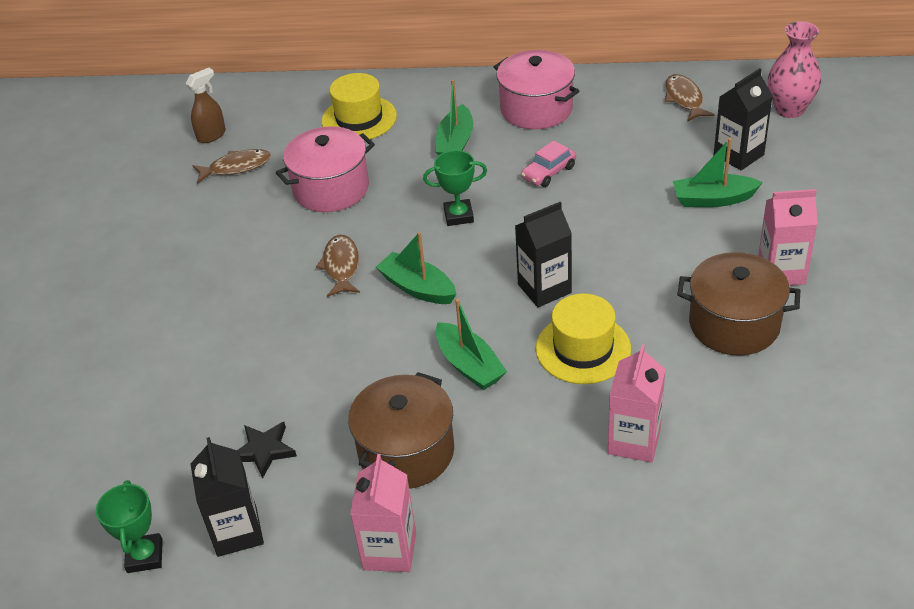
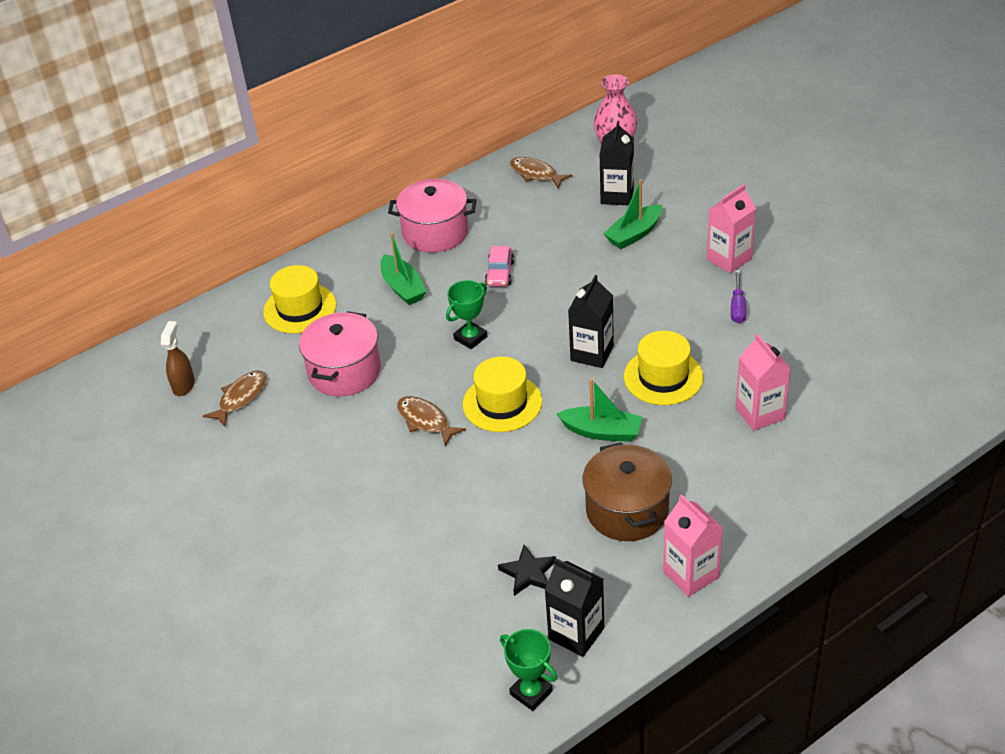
camera: 40 degrees left, 0 degrees up
green boat [376,232,456,304] -> yellow hat [462,357,542,432]
brown pot [677,252,800,356] -> purple screwdriver [731,270,746,324]

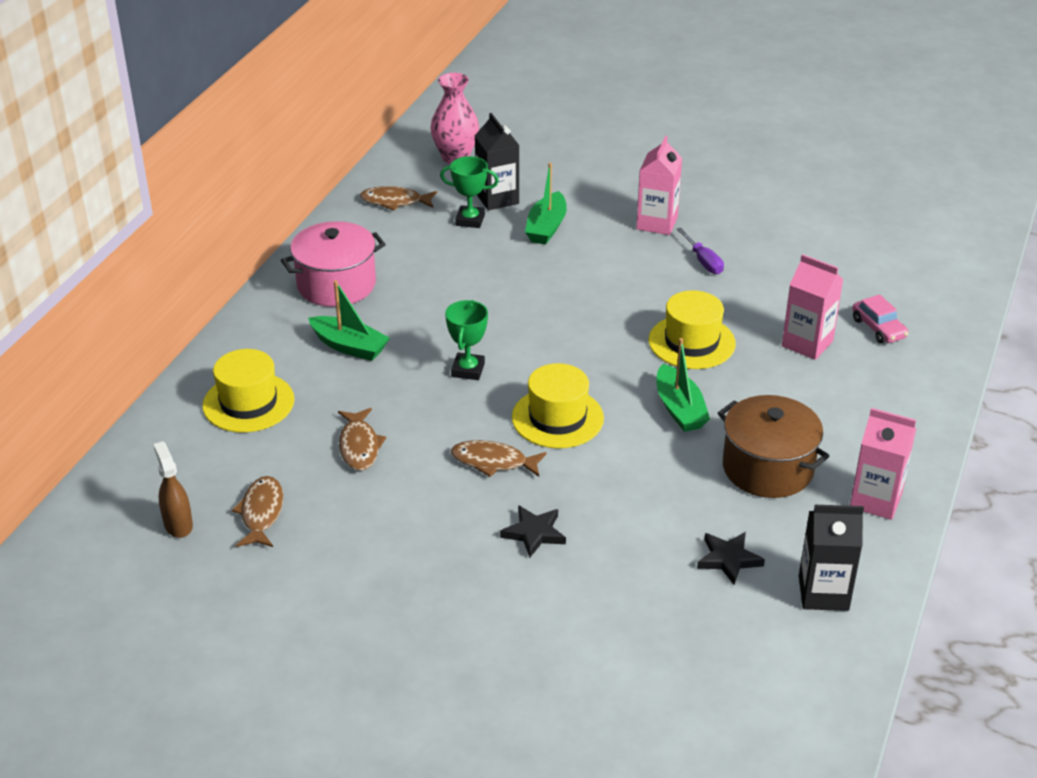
camera: 35 degrees left, 5 degrees down
pink pot [299,311,381,396] -> brown fish [338,408,386,471]
pink car [485,246,514,287] -> pink car moved to [852,294,909,344]
green trophy [500,629,557,711] -> green trophy moved to [440,156,499,228]
green boat [557,378,642,442] -> green boat turned 90 degrees clockwise [657,338,710,432]
black carton [568,275,614,368] -> none
none -> black star [500,505,566,558]

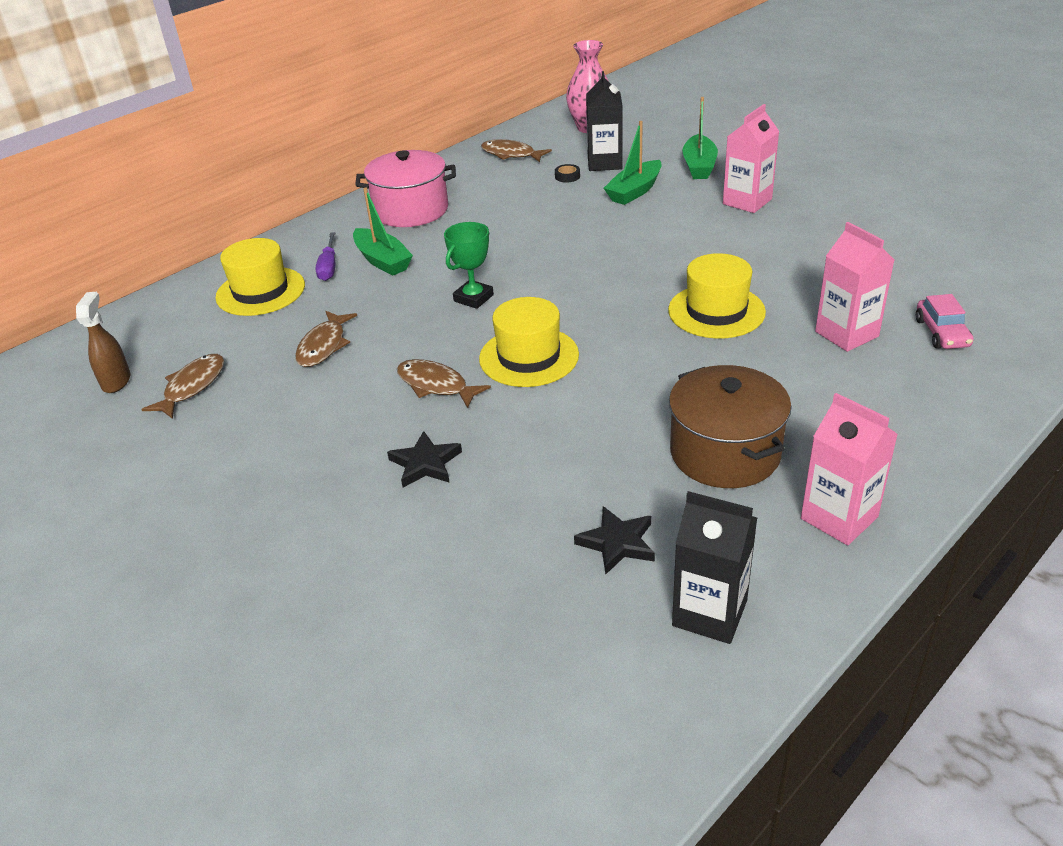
camera: 25 degrees right, 0 degrees up
green trophy [440,156,499,228] -> black tape [555,164,580,183]
green boat [657,338,710,432] -> green boat moved to [682,97,718,179]
purple screwdriver [677,228,724,274] -> purple screwdriver moved to [316,232,335,281]

